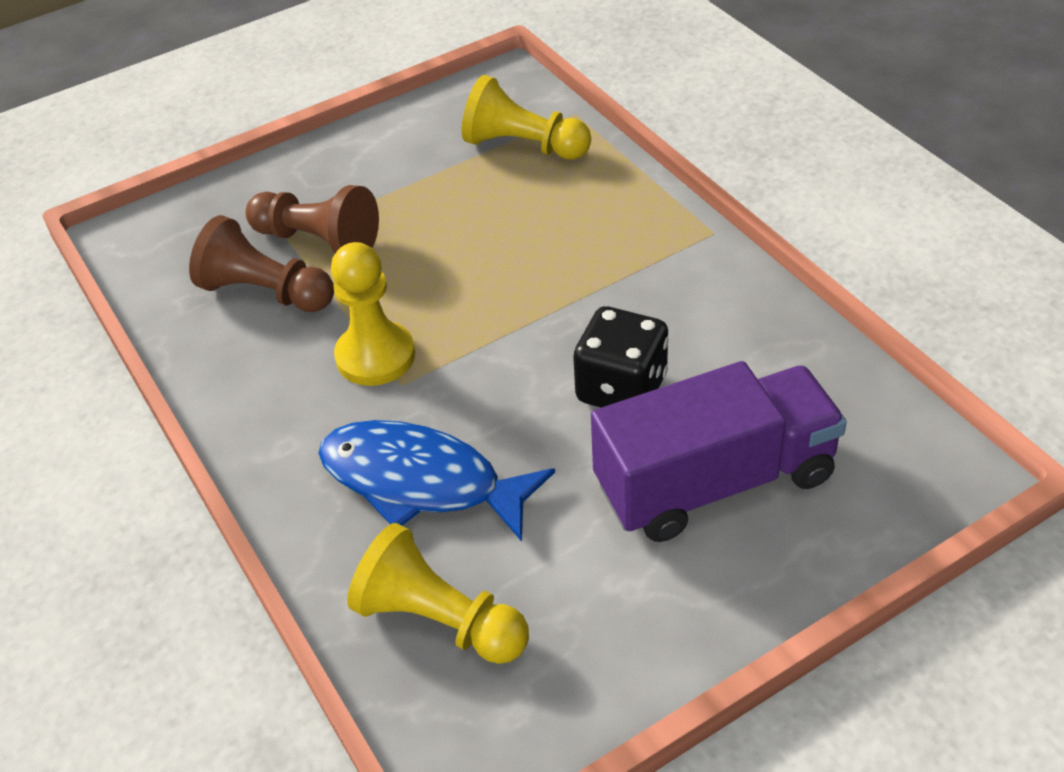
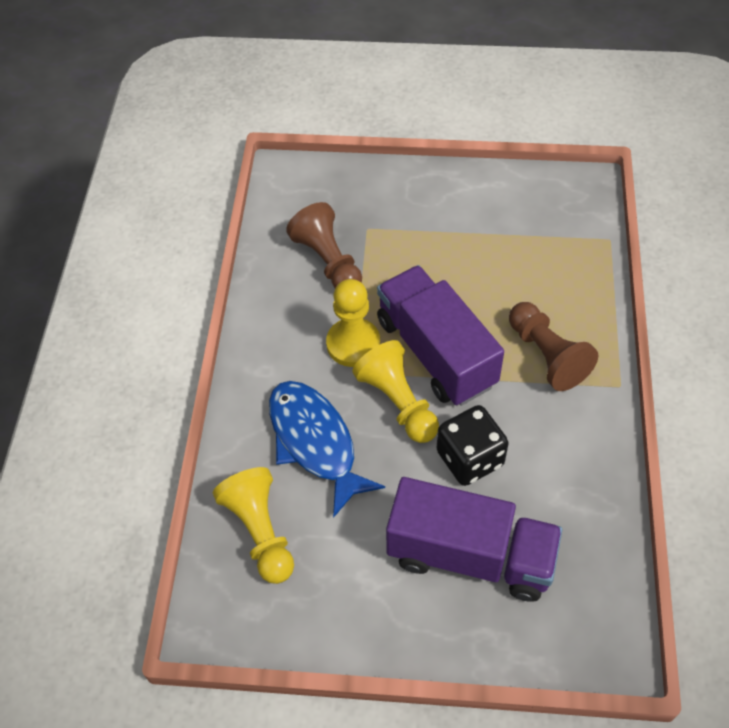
camera: 35 degrees right, 10 degrees up
brown pawn [246,185,379,253] -> brown pawn moved to [509,302,598,391]
yellow pawn [462,75,591,160] -> yellow pawn moved to [352,340,439,443]
none -> purple truck [377,265,504,406]

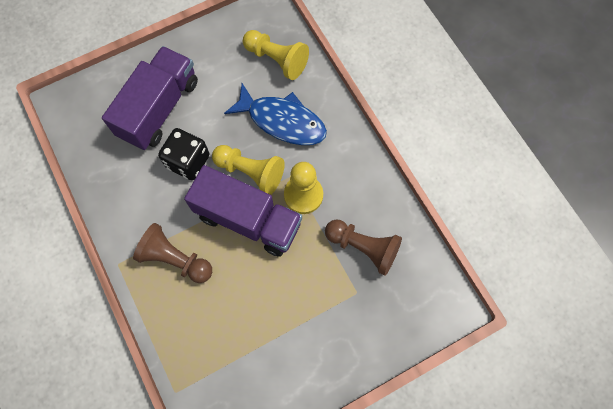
camera: 145 degrees right, 15 degrees up
purple truck [386,477,563,602] -> purple truck turned 135 degrees clockwise [102,46,198,150]

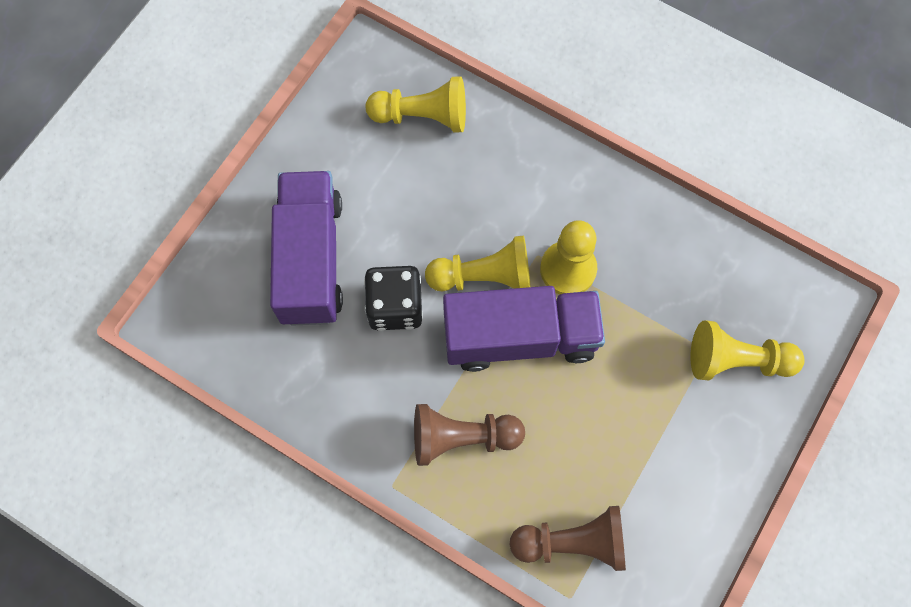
camera: 30 degrees left, 0 degrees up
blue fish [224,83,327,145] -> none
brown pawn [325,219,402,276] -> brown pawn moved to [510,506,626,571]
none -> yellow pawn [691,320,805,380]

